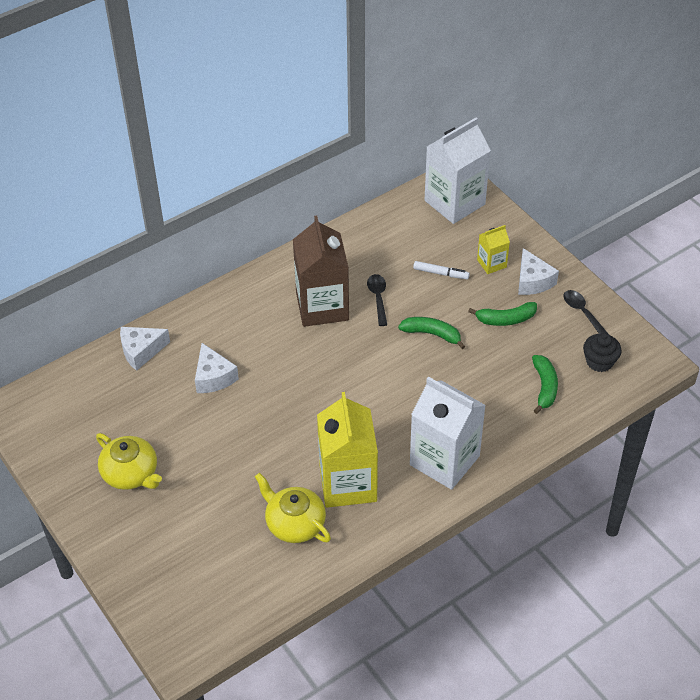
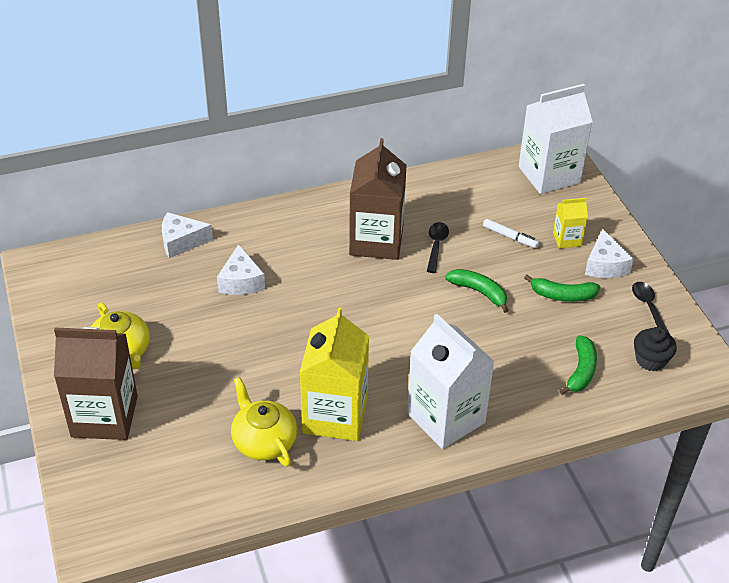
camera: 15 degrees right, 5 degrees down
none -> brown carton [54,327,138,440]

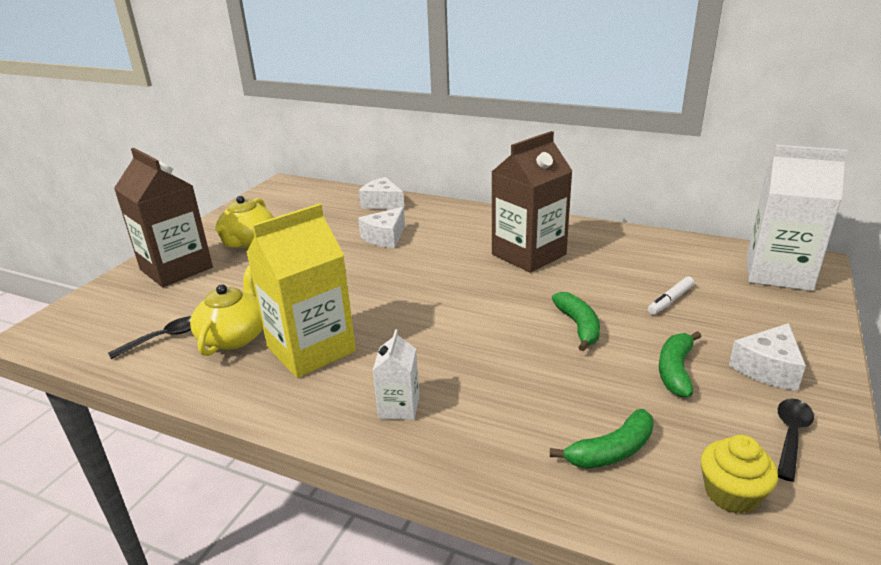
camera: 45 degrees right, 15 degrees down
white carton [407,314,495,449] -> white carton [372,330,419,420], size x0.49
black spoon [427,222,449,273] -> black spoon moved to [108,316,191,359]
white marker [483,219,539,248] -> white marker turned 60 degrees clockwise [648,277,694,315]
green banana [524,275,600,302] -> green banana turned 60 degrees clockwise [659,331,702,397]
yellow carton [553,198,588,248] -> none
black cupcake [634,327,677,371] -> yellow cupcake [701,435,778,514]

